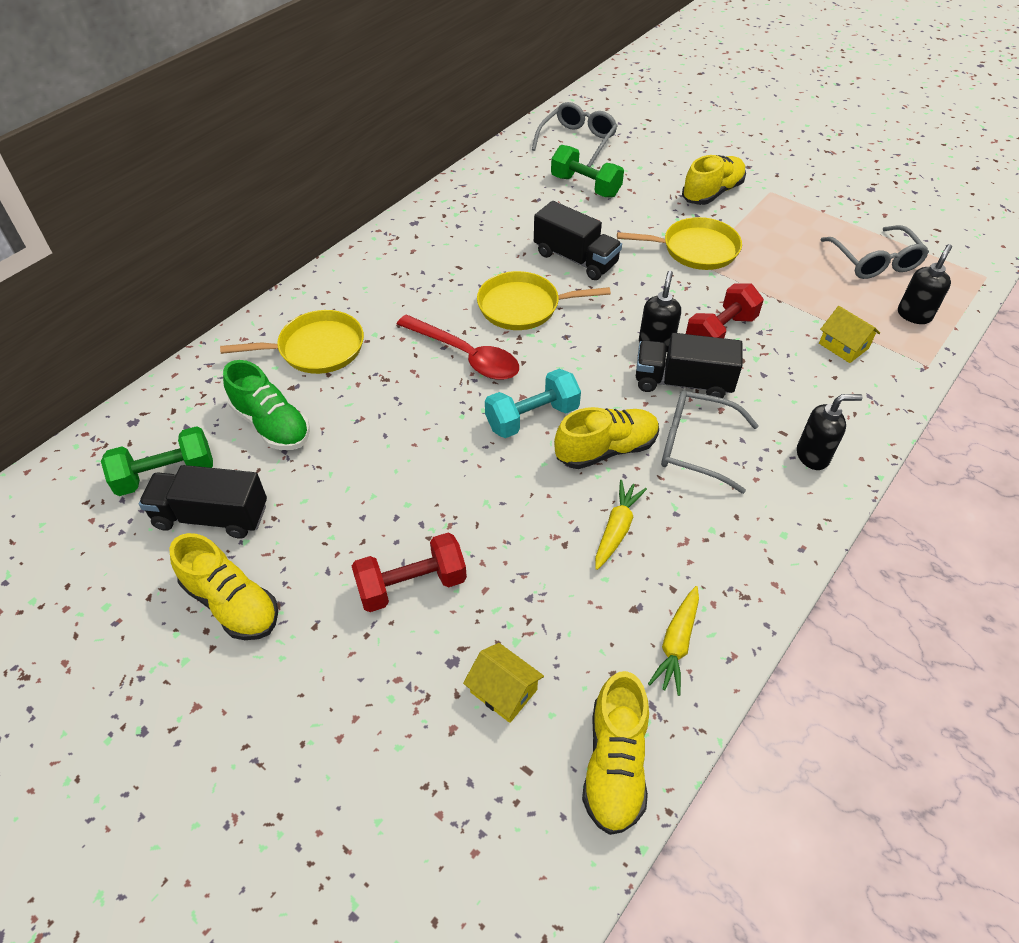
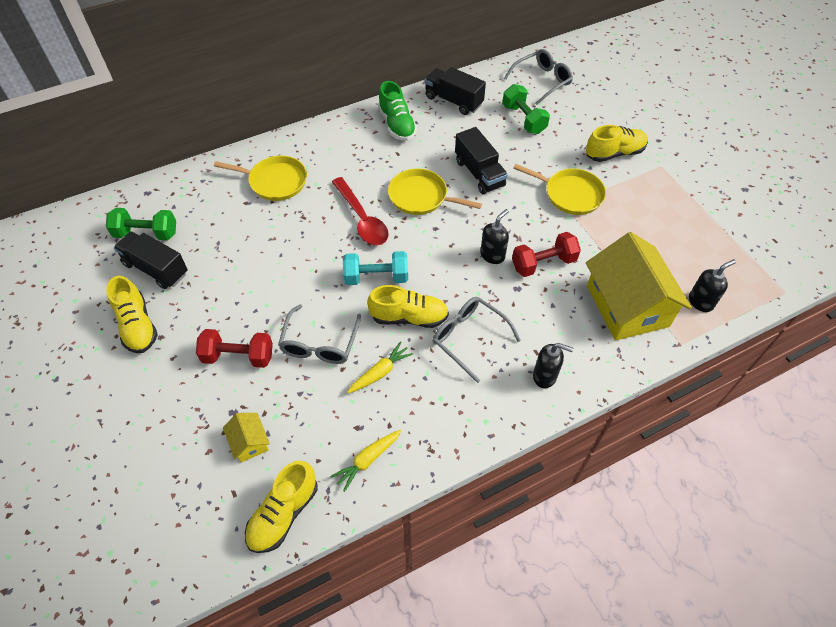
camera: 25 degrees right, 5 degrees up
green shoe [223,360,310,450] -> green shoe moved to [378,81,417,141]
black truck [636,333,742,398] -> black truck moved to [425,67,486,115]
yellow house [819,306,880,363] -> yellow house [586,232,692,341], size x2.35
grey glasses [821,225,929,279] -> grey glasses moved to [278,304,361,364]

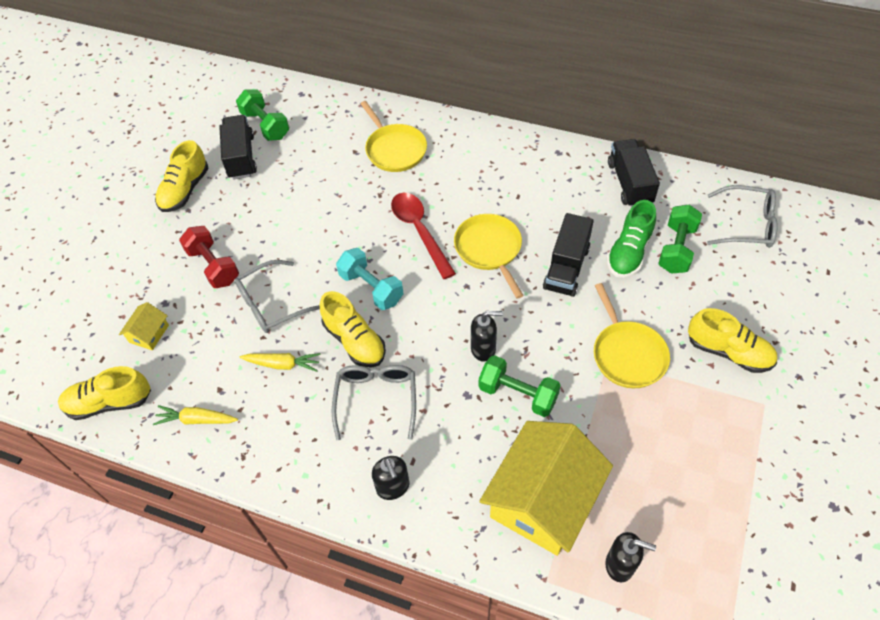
camera: 50 degrees right, 0 degrees up
red spoon [332,177,389,245] -> red spoon turned 135 degrees clockwise [391,193,456,279]
green shoe [378,81,417,141] -> green shoe moved to [606,200,656,278]
red dumbbell [512,232,581,277] -> green dumbbell [479,355,561,417]

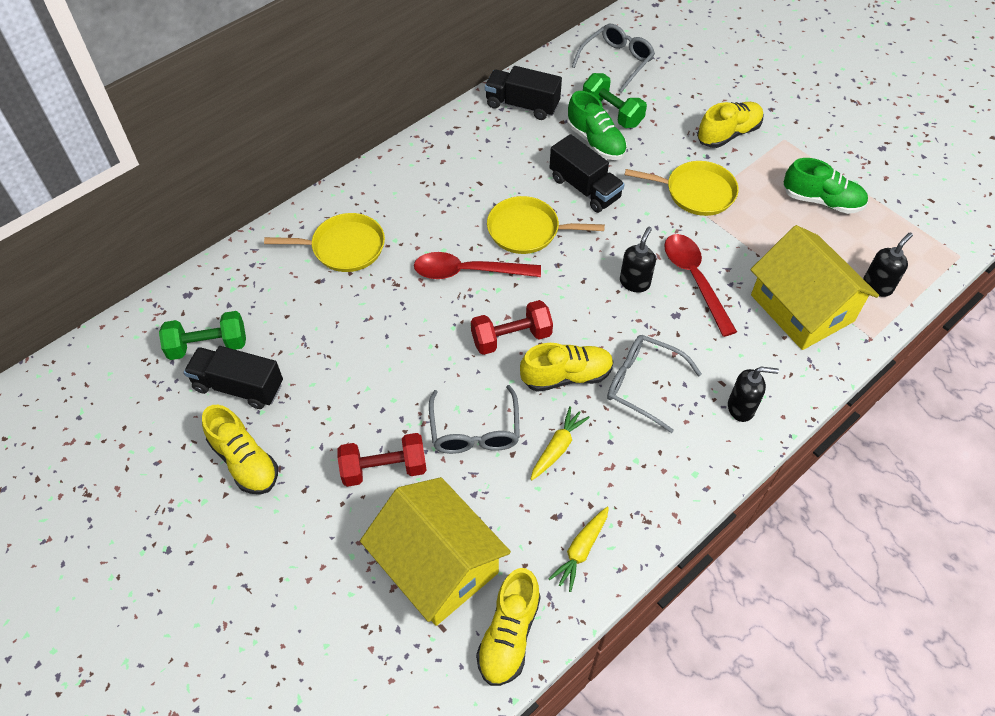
camera: 65 degrees left, 0 degrees up
yellow house [119,302,169,350] -> yellow house [360,477,511,626], size x2.35
turquoise dumbbell [336,248,404,310] -> red dumbbell [471,300,553,355]
green dumbbell [479,355,561,417] -> red spoon [664,234,737,337]
none -> green shoe [783,158,868,214]

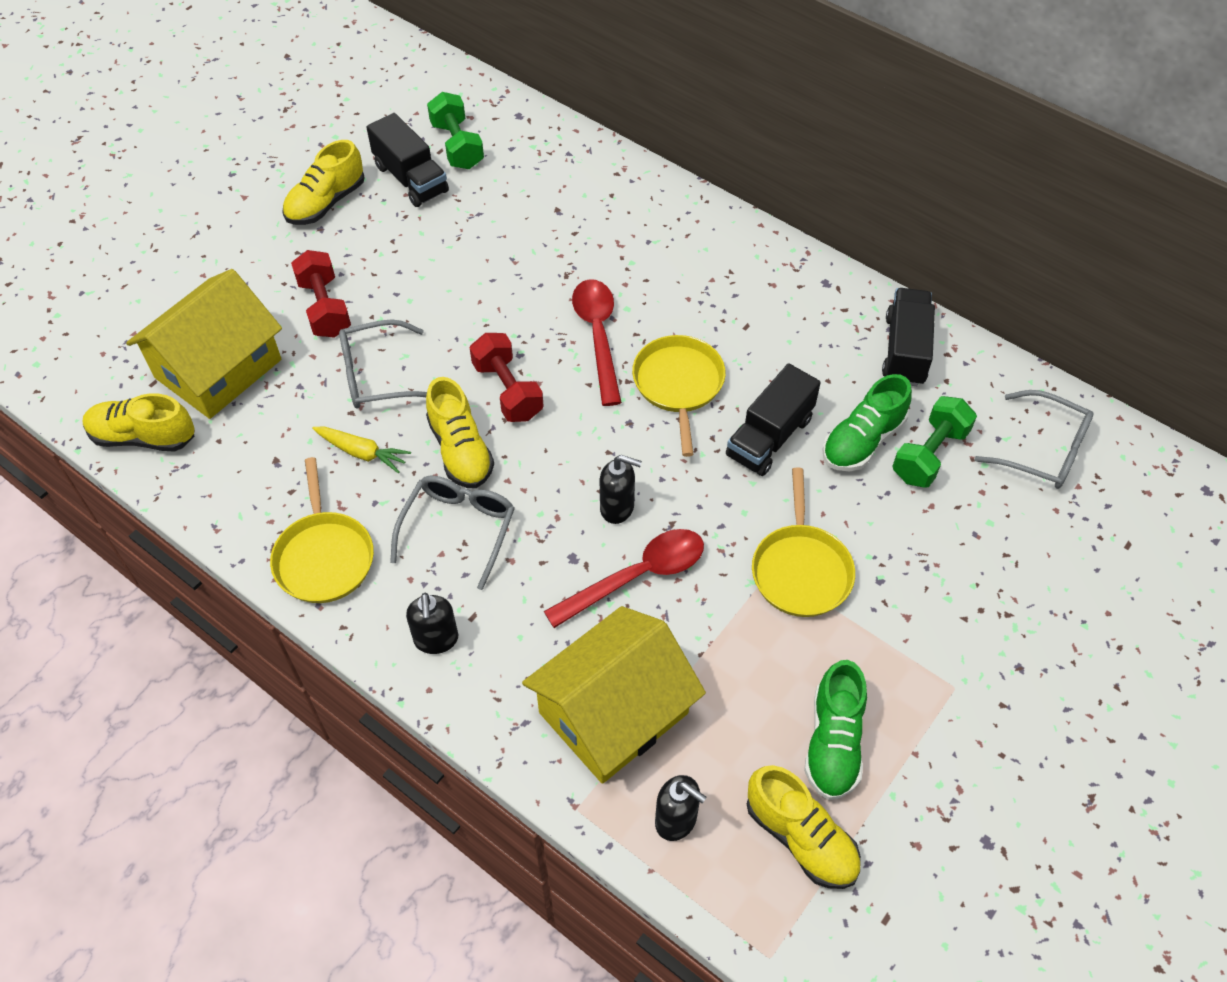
camera: 80 degrees right, 0 degrees up
black truck [184,346,283,409] -> black truck turned 135 degrees clockwise [366,113,449,207]
yellow pan [264,213,385,272] -> yellow pan moved to [270,457,374,603]
yellow carrot [548,507,609,592] -> none
yellow shoe [697,102,764,148] -> yellow shoe moved to [747,765,861,889]

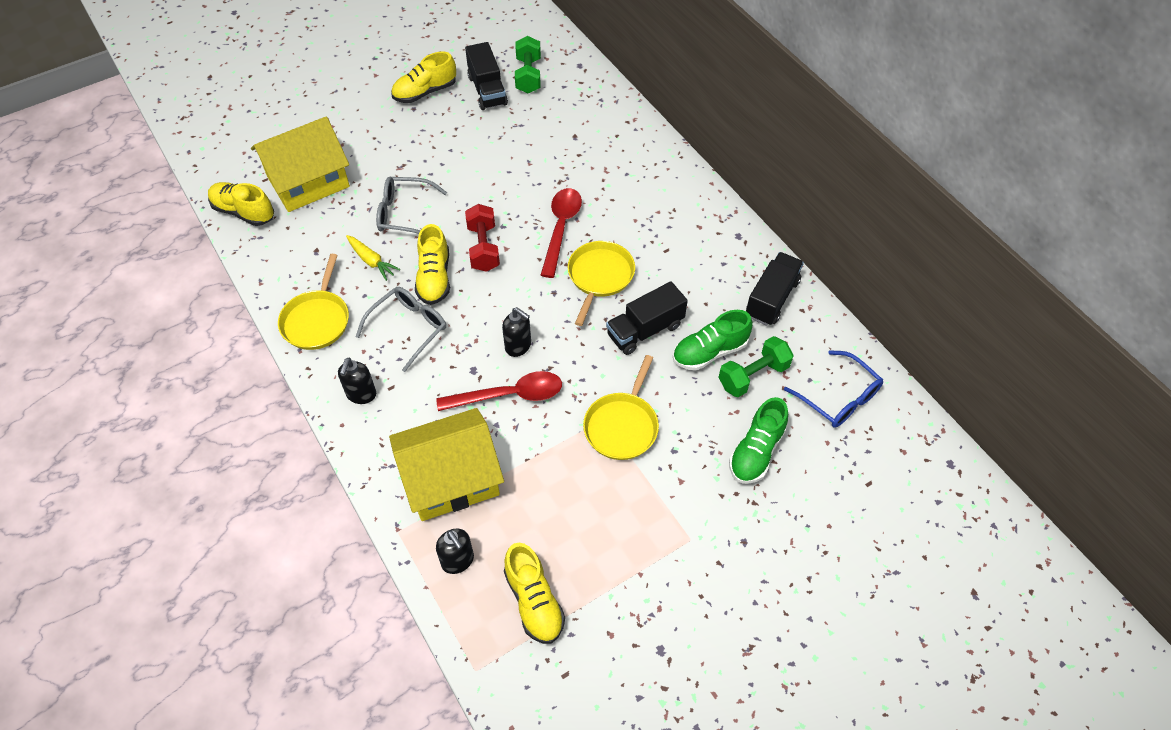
camera: 20 degrees right, 0 degrees up
red dumbbell [291,250,351,338] -> none
green shoe [804,660,867,800] -> green shoe moved to [729,397,788,484]
grey glasses [975,390,1094,489] -> blue glasses [784,350,883,428]

